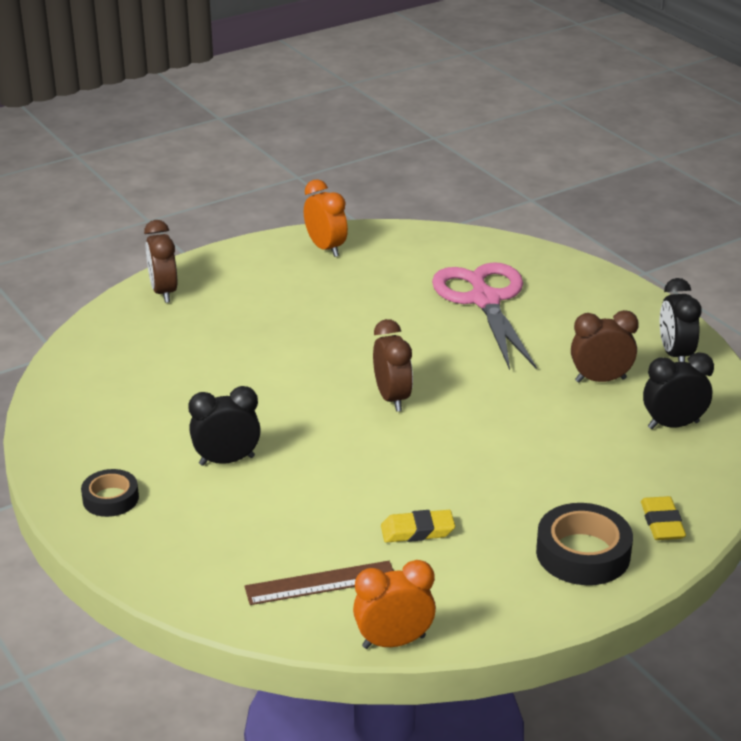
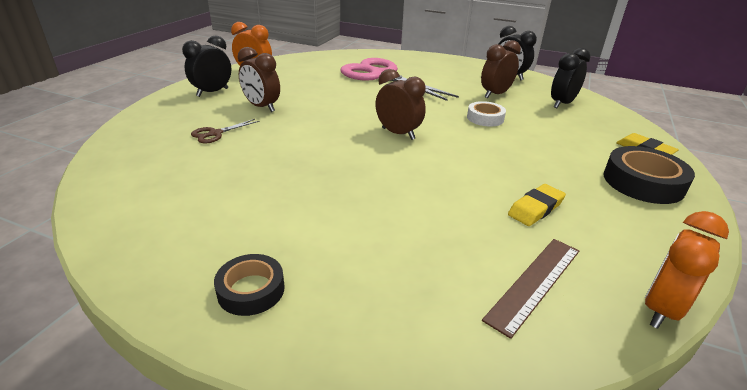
camera: 35 degrees left, 0 degrees up
brown clock [144,220,177,303] -> brown clock moved to [238,47,280,112]
black clock [188,386,261,466] -> black clock moved to [182,35,231,97]
none -> brown scissors [191,119,260,143]
none -> white tape [467,101,506,127]

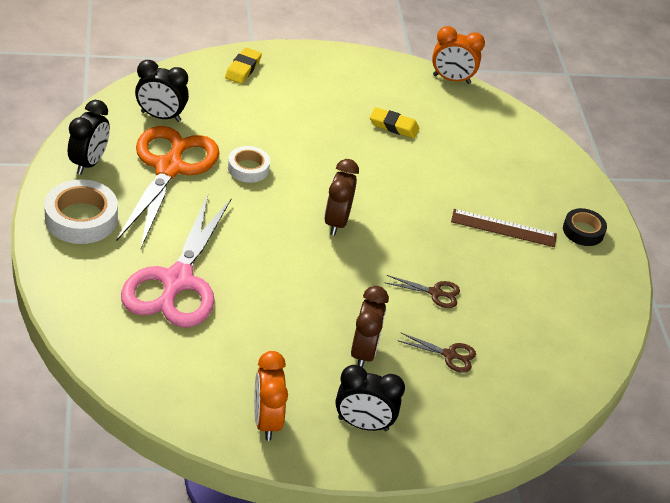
camera: 125 degrees left, 10 degrees up
brown clock [481,40,521,98] -> orange scissors [116,126,219,248]
brown ruler [482,239,579,339] -> brown ruler moved to [451,209,557,247]
black tape [604,146,695,204] -> none
none -> white tape [44,179,118,244]
none -> brown scissors [386,275,460,308]

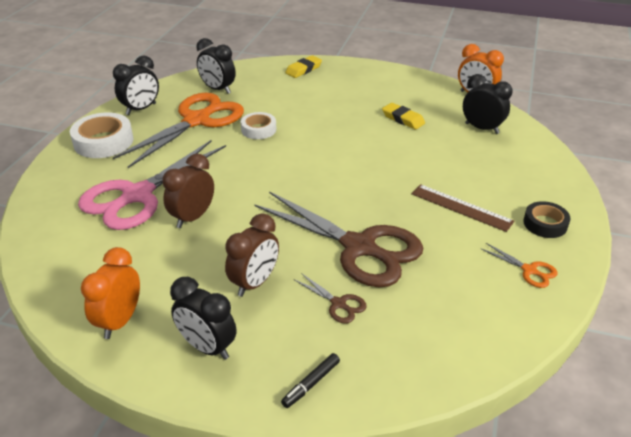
camera: 30 degrees right, 5 degrees down
brown clock [324,159,359,236] -> brown clock moved to [162,154,214,228]
brown scissors [386,275,460,308] -> brown scissors [254,191,423,287], size x2.47
none -> black marker [281,353,340,408]
none -> black clock [463,74,513,134]
none -> orange scissors [480,243,558,288]

